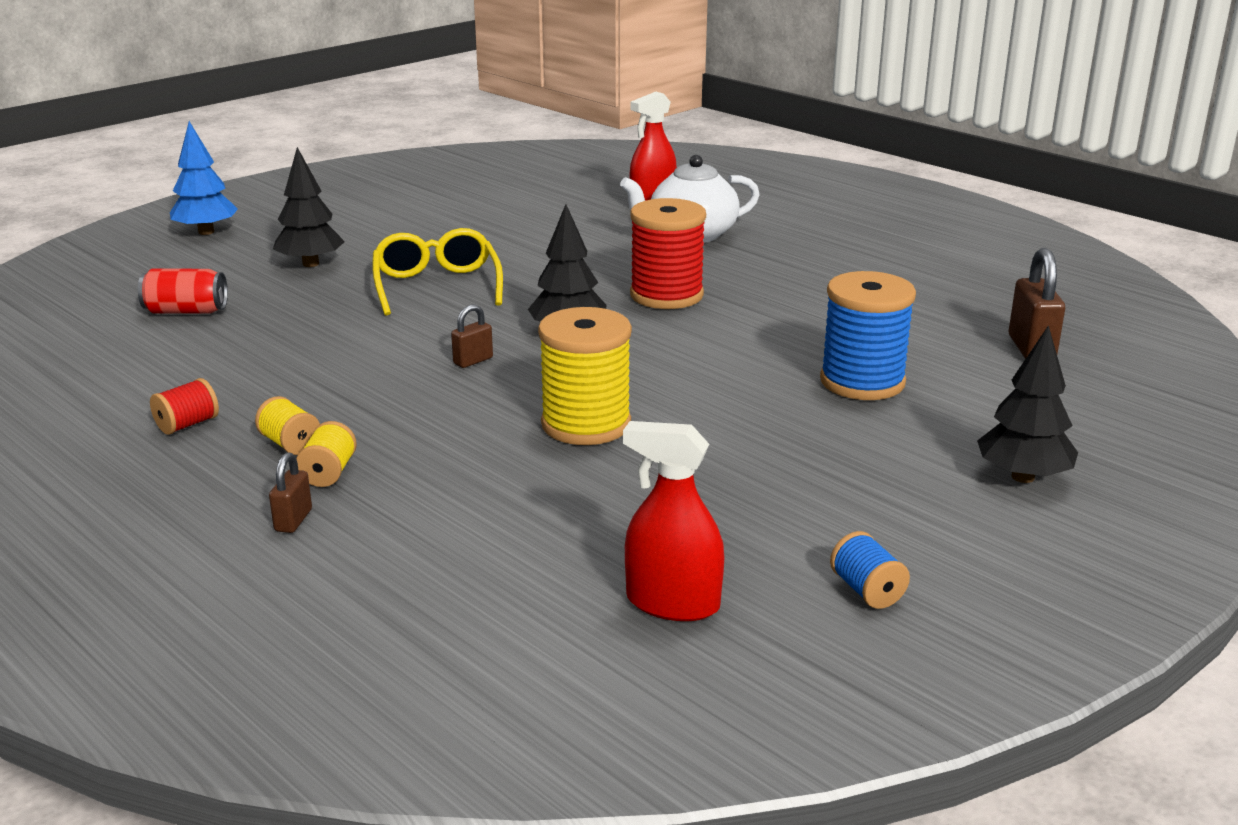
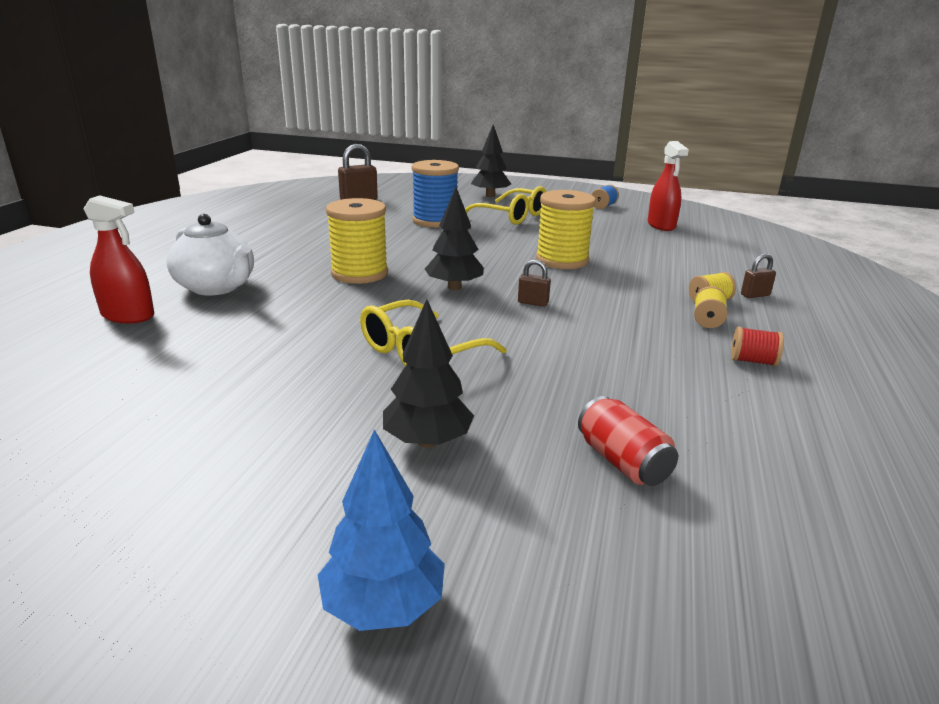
camera: 120 degrees left, 0 degrees up
red spool [630,198,706,309] -> yellow spool [326,198,388,284]
none -> yellow glasses [465,186,547,225]

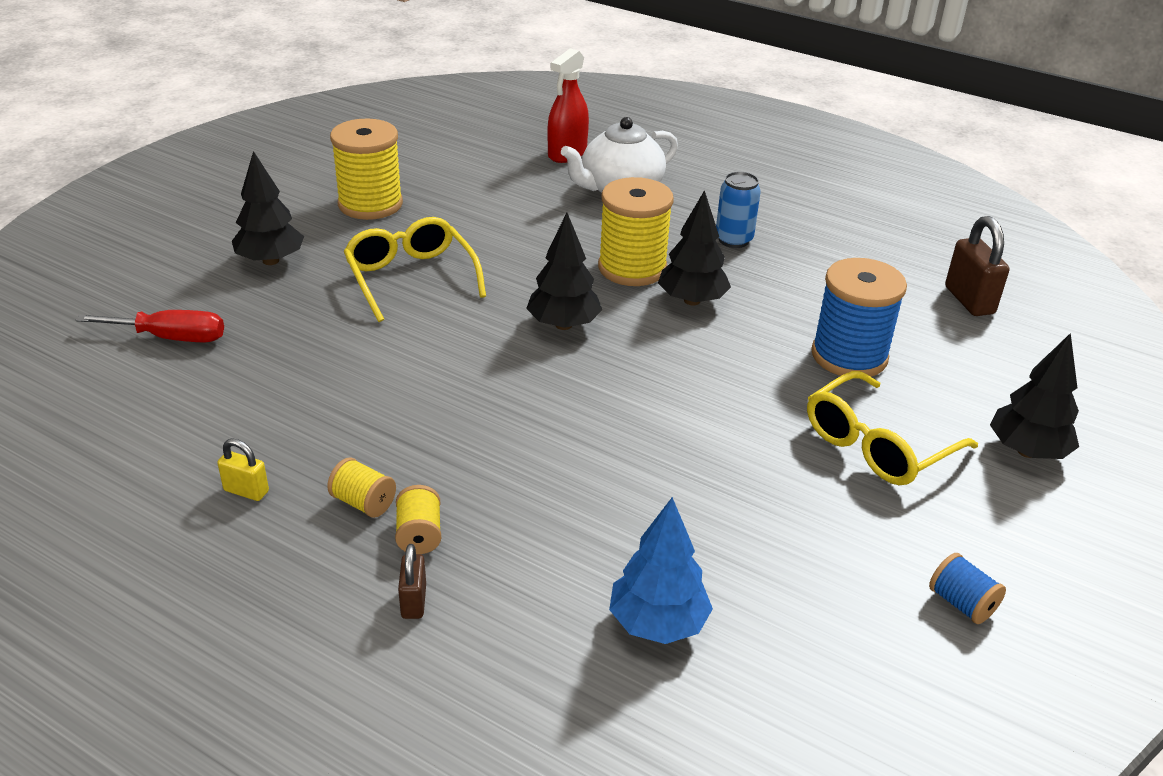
camera: 105 degrees right, 10 degrees up
blue tree [318,429,445,631] -> blue tree moved to [609,497,713,644]
brown padlock [518,259,551,307] -> none
yellow spool [536,190,596,269] -> yellow spool moved to [330,119,403,220]
red can [578,396,678,486] -> red screwdriver [76,310,224,342]
red spray bottle [648,141,689,231] -> none
red spool [731,327,784,366] -> yellow padlock [217,439,269,501]
none -> black tree [658,190,731,306]
none -> blue can [716,172,761,248]

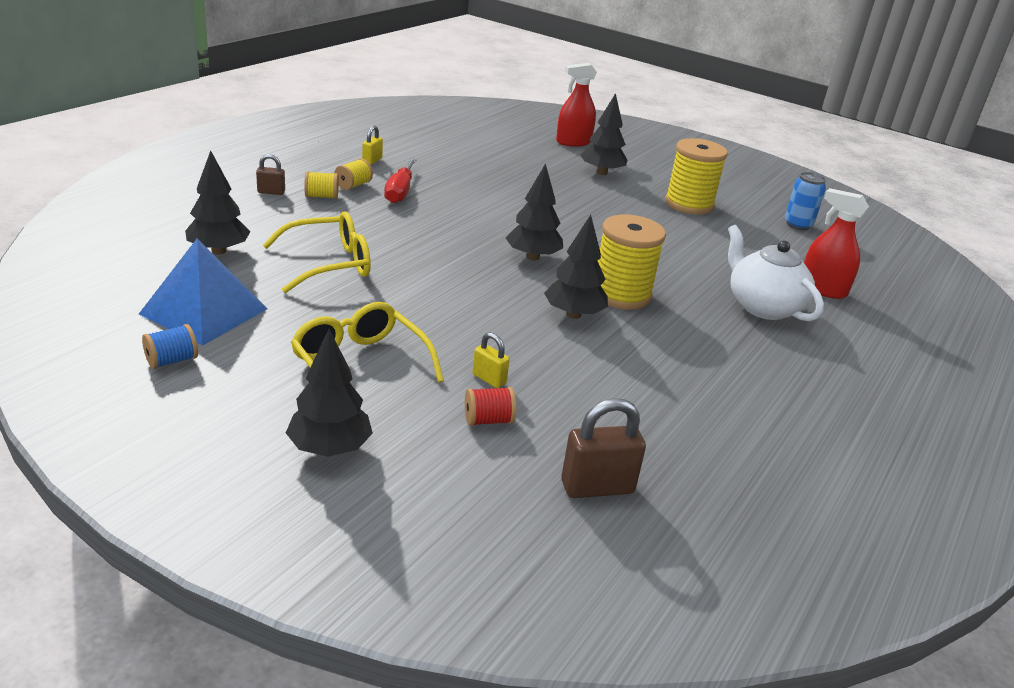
camera: 90 degrees right, 5 degrees down
red screwdriver [76,310,224,342] -> red screwdriver moved to [384,158,417,203]
yellow glasses [343,217,486,322] -> yellow glasses moved to [263,212,371,293]
blue tree [609,497,713,644] -> black tree [185,150,250,254]
blue can [716,172,761,248] -> blue can moved to [785,172,826,230]
blue spool [811,258,907,377] -> yellow padlock [472,332,510,388]
none -> blue pyramid [139,238,267,346]
none -> red spool [465,387,516,426]
none -> red spray bottle [556,63,597,147]

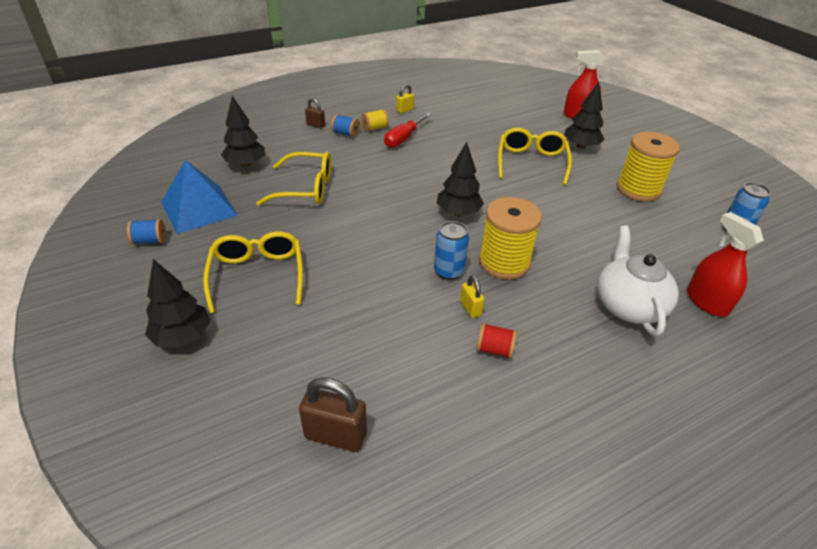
camera: 30 degrees right, 10 degrees up
yellow spool [304,171,339,199] -> blue spool [331,114,360,137]
red spool [465,387,516,426] -> red spool moved to [476,323,517,359]
yellow padlock [472,332,510,388] -> yellow padlock moved to [460,275,485,318]
black tree [544,215,608,319] -> blue can [434,221,469,280]
none -> yellow glasses [498,128,572,185]

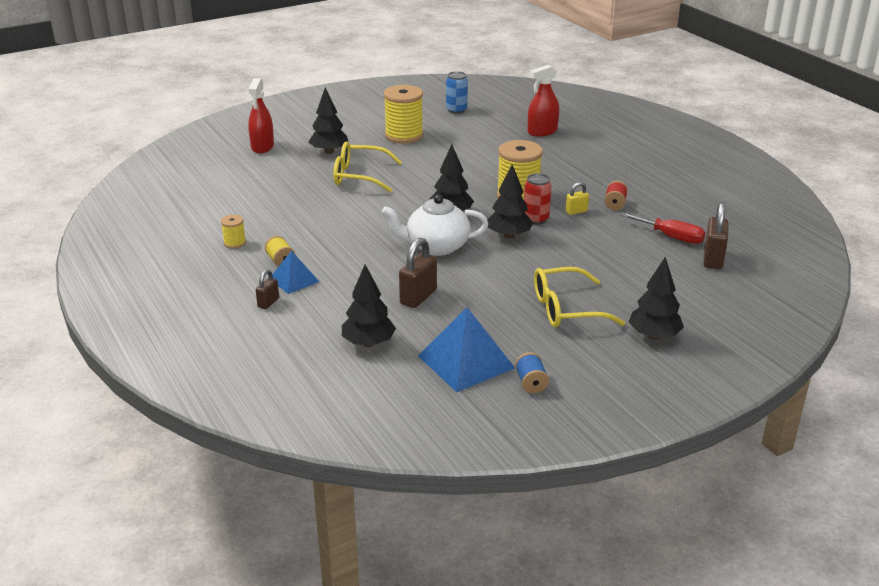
camera: 90 degrees left, 10 degrees down
yellow glasses [256,152,331,206] -> brown padlock [399,238,437,308]
blue spool [331,114,360,137] -> blue pyramid [272,251,319,294]
red screwdriver [384,113,431,148] -> red screwdriver moved to [621,213,706,244]
yellow padlock [396,84,414,113] -> yellow spool [221,215,246,249]
blue can [434,221,469,280] -> red can [524,173,552,225]
white teapot [597,226,679,336] -> white teapot moved to [382,195,488,256]
none -> black tree [487,164,533,239]

